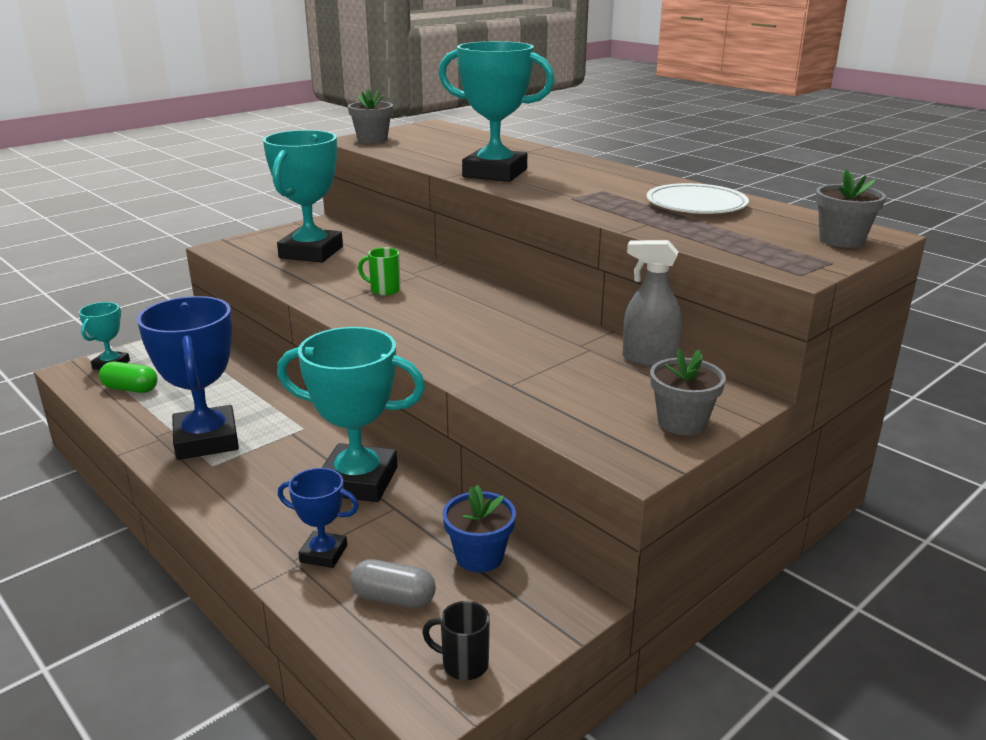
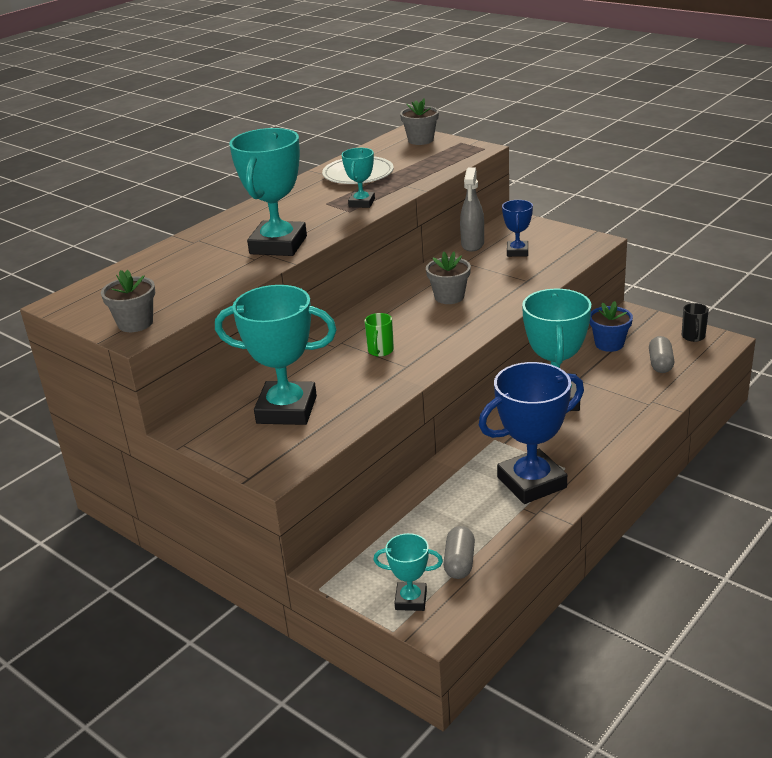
camera: 95 degrees left, 5 degrees up
green capsule [99,362,158,393] -> grey capsule [443,526,475,579]
blue trophy [278,468,359,568] -> blue trophy moved to [502,200,533,257]
grey flower pot [650,348,726,435] -> grey flower pot moved to [426,251,471,304]
none -> turquoise trophy [341,148,375,208]

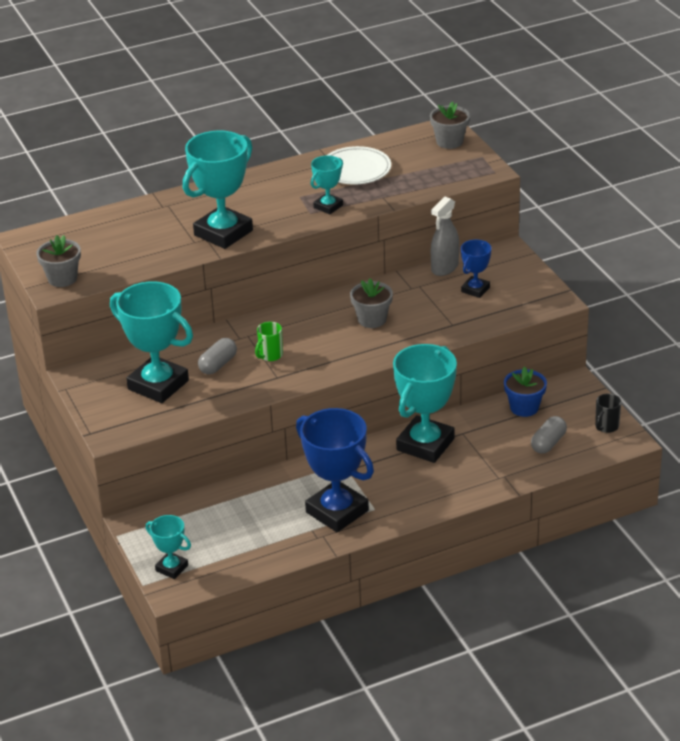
camera: 25 degrees right, 5 degrees up
grey capsule [443,526,475,579] -> grey capsule moved to [198,338,237,374]
blue trophy [479,362,584,504] -> blue trophy turned 45 degrees clockwise [296,408,374,532]

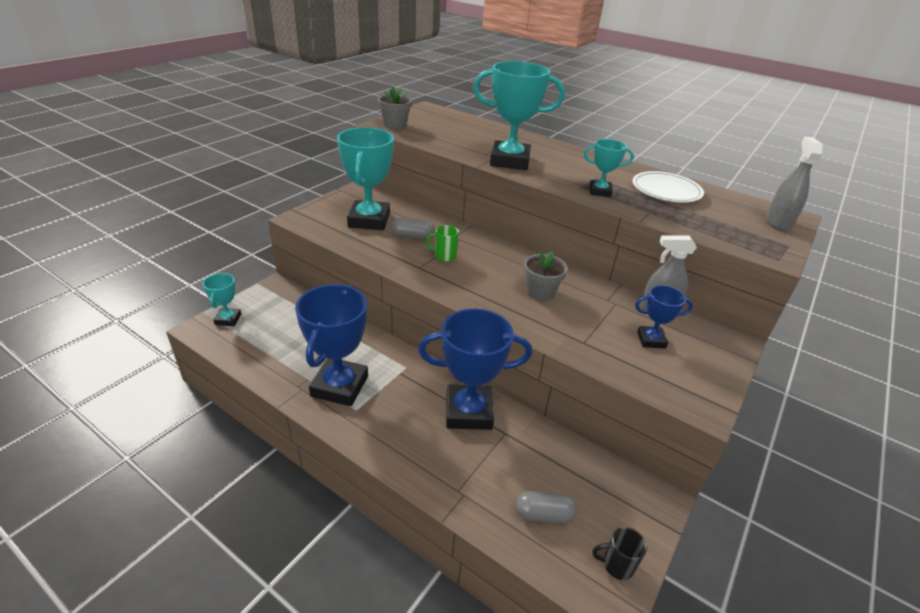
camera: 55 degrees right, 0 degrees up
turquoise trophy [393,344,457,463] -> blue trophy [418,309,532,430]
grey flower pot [430,101,470,149] -> grey spray bottle [766,137,823,231]
blue flower pot [504,366,547,417] -> none

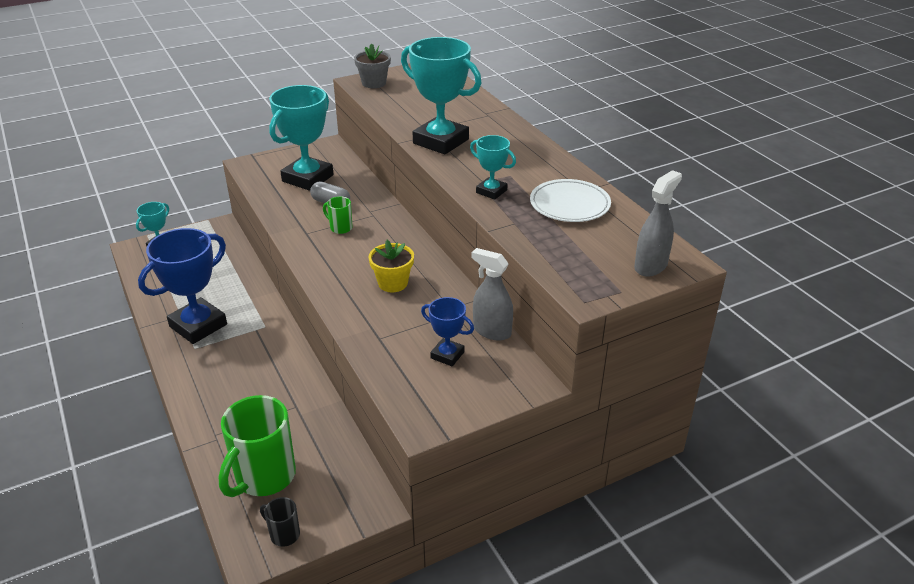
camera: 30 degrees right, 0 degrees up
blue trophy [418,309,532,430] -> none
grey capsule [515,491,577,524] -> green mug [219,395,296,497]
grey flower pot [524,251,568,301] -> yellow flower pot [369,240,414,292]

